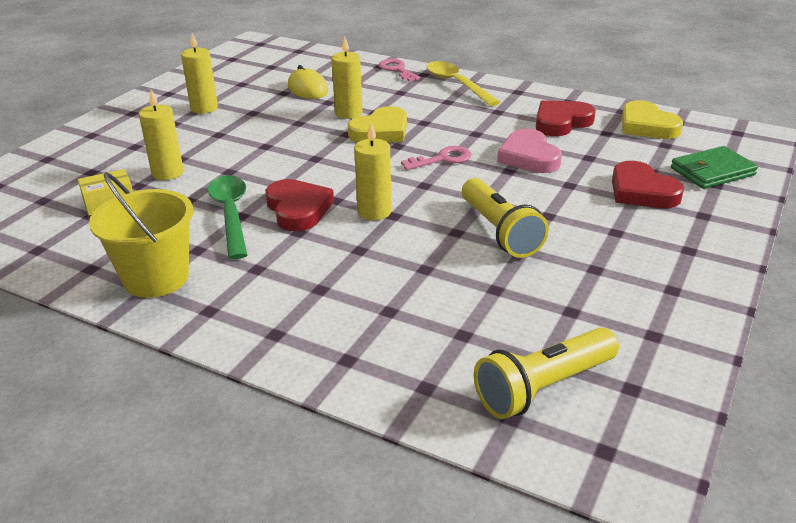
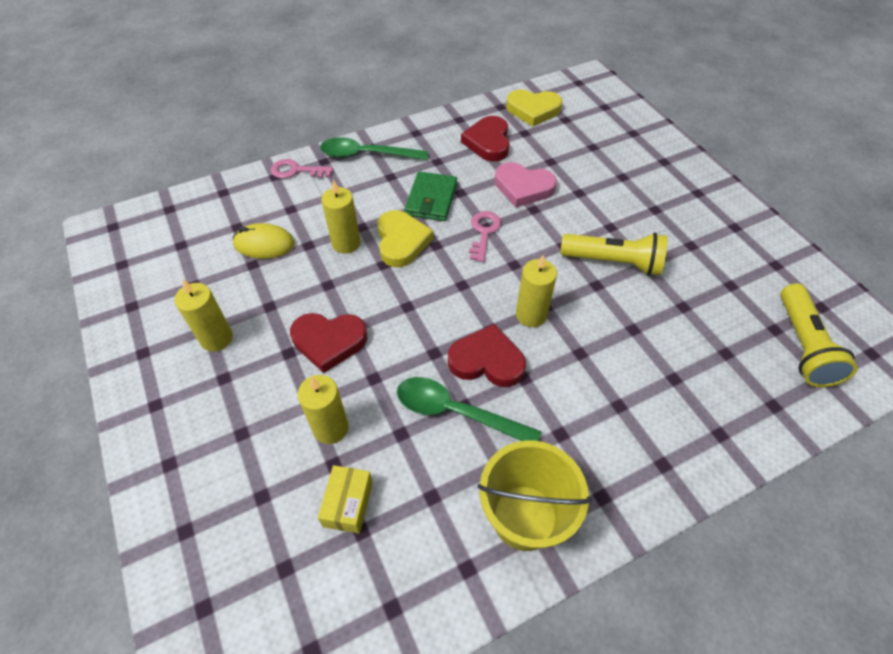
camera: 55 degrees left, 20 degrees up
yellow spoon [426,61,500,106] -> green spoon [320,137,428,160]
red heart [612,161,684,208] -> red heart moved to [290,313,368,373]
green wallet [671,146,758,189] -> green wallet moved to [404,171,457,221]

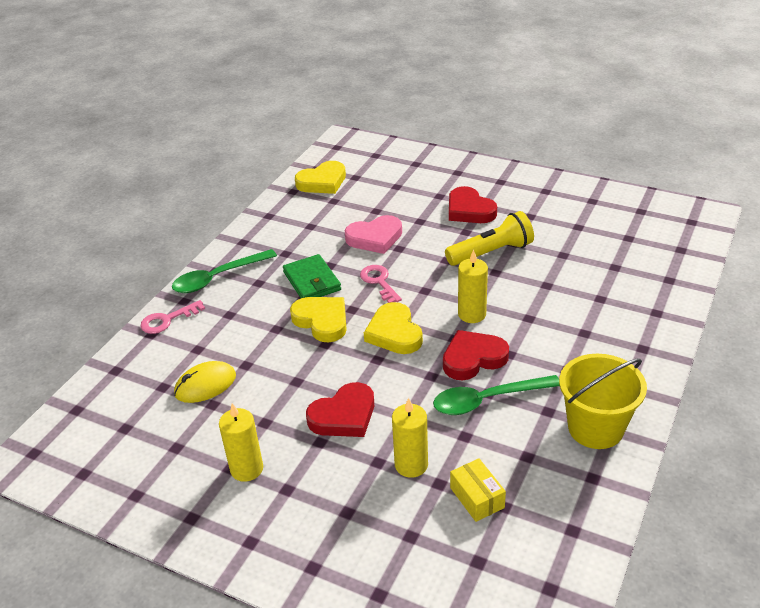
camera: 35 degrees left, 15 degrees down
yellow candle [321,180,360,254] -> none
red heart [461,116,510,162] -> red heart moved to [449,186,497,223]
yellow flashlight [780,283,858,387] -> none
none -> yellow heart [364,302,423,354]

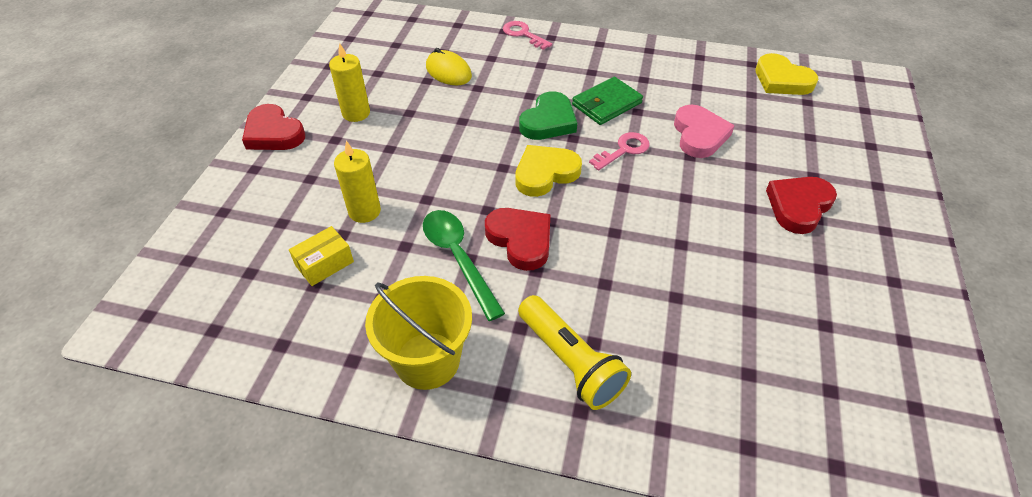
camera: 75 degrees right, 10 degrees up
green spoon [172,249,277,293] -> none
yellow heart [290,297,347,343] -> green heart [519,91,577,140]
red heart [306,382,374,437] -> red heart moved to [242,104,305,150]
pink heart [345,215,402,254] -> pink heart turned 150 degrees counterclockwise [674,104,735,158]
yellow flashlight [445,211,534,266] -> yellow flashlight moved to [518,295,631,410]
yellow candle [458,249,488,323] -> none

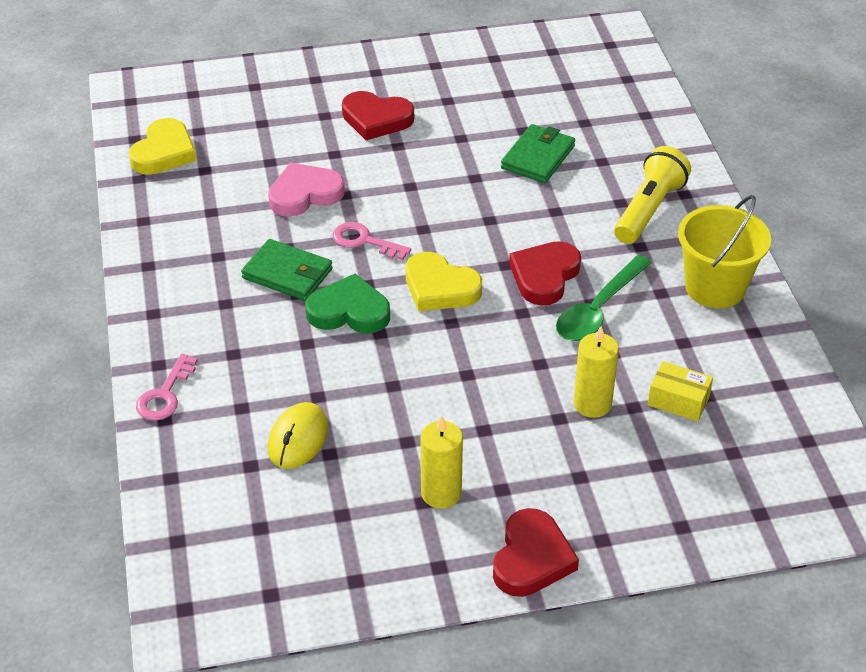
camera: 115 degrees left, 5 degrees down
none -> green wallet [501,124,575,183]

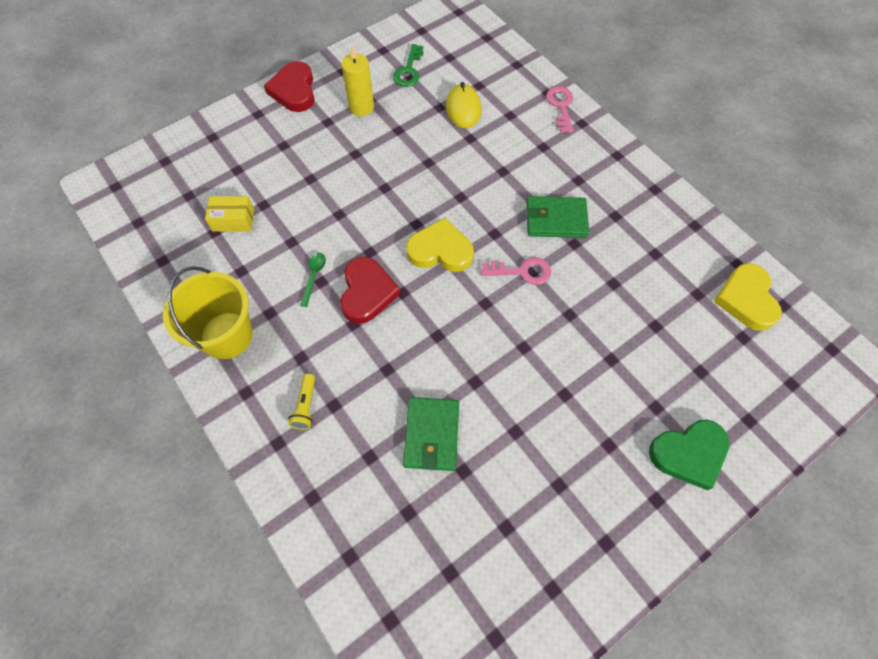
camera: 155 degrees right, 20 degrees up
pink heart [268,163,345,217] -> none
green heart [305,274,390,333] -> green heart moved to [649,419,730,490]
red heart [342,91,414,140] -> none
green spoon [556,255,652,341] -> green spoon [300,253,326,307], size x0.49
yellow candle [573,326,619,418] -> none
yellow flashlight [614,146,691,244] -> yellow flashlight [288,374,315,430], size x0.50
none -> green key [393,44,424,87]

